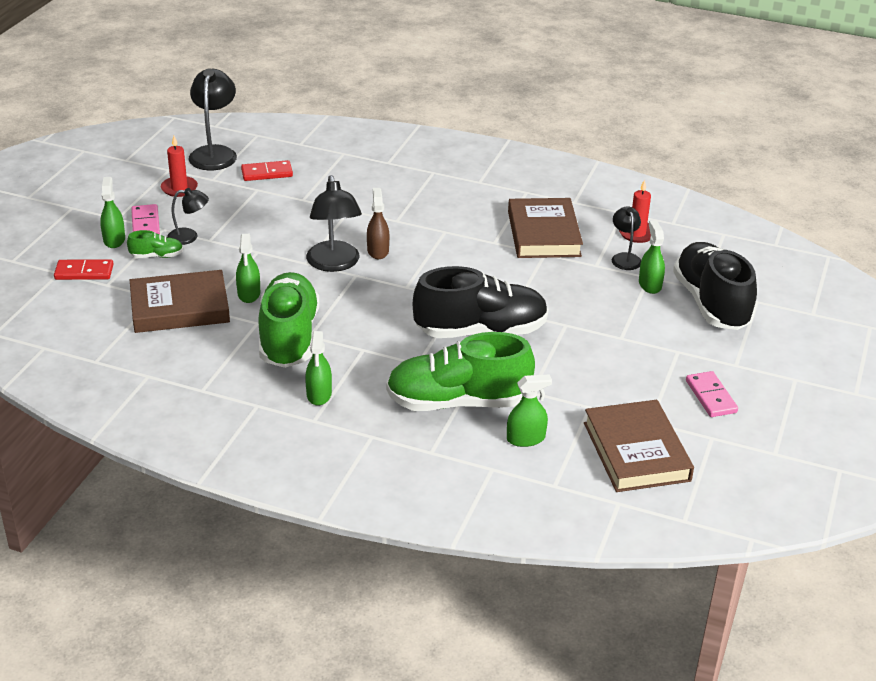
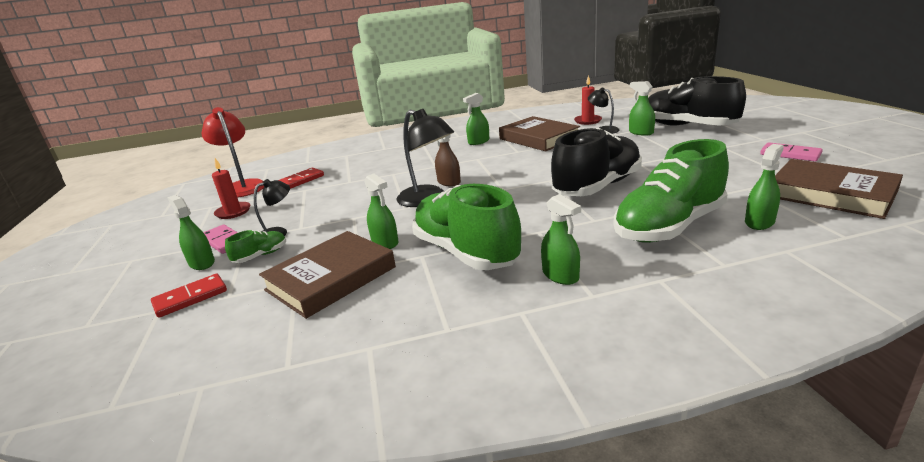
camera: 30 degrees left, 10 degrees down
black lamp [188,69,237,170] -> red lamp [201,107,264,198]
none -> green spray bottle [463,93,489,145]

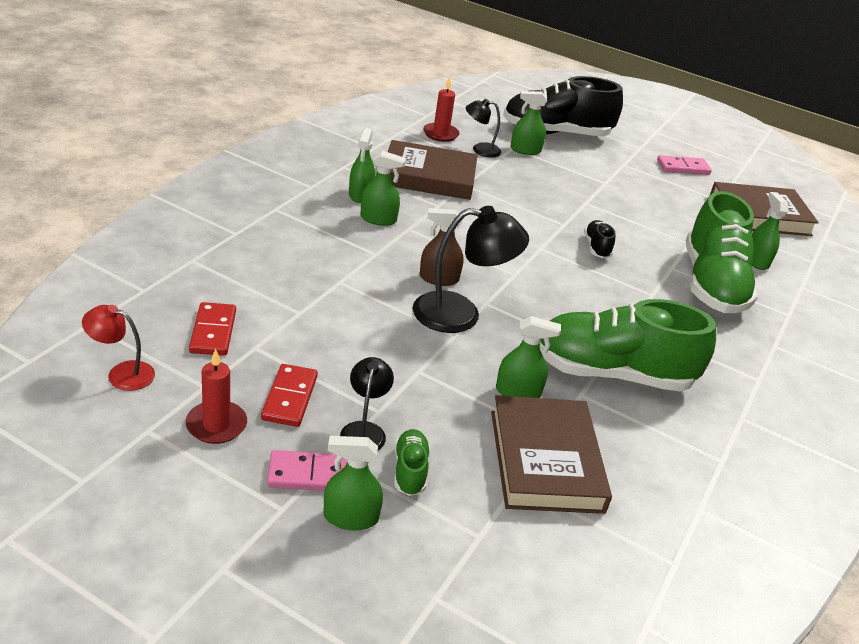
camera: 55 degrees left, 10 degrees up
red domino [151,274,227,318] -> red domino moved to [261,364,318,427]
red lamp [201,107,264,198] -> red lamp [82,305,155,391], size x0.57
green spray bottle [541,194,581,285] -> green spray bottle moved to [360,151,406,226]
black shoe [551,128,642,196] -> black shoe [584,220,615,258], size x0.42

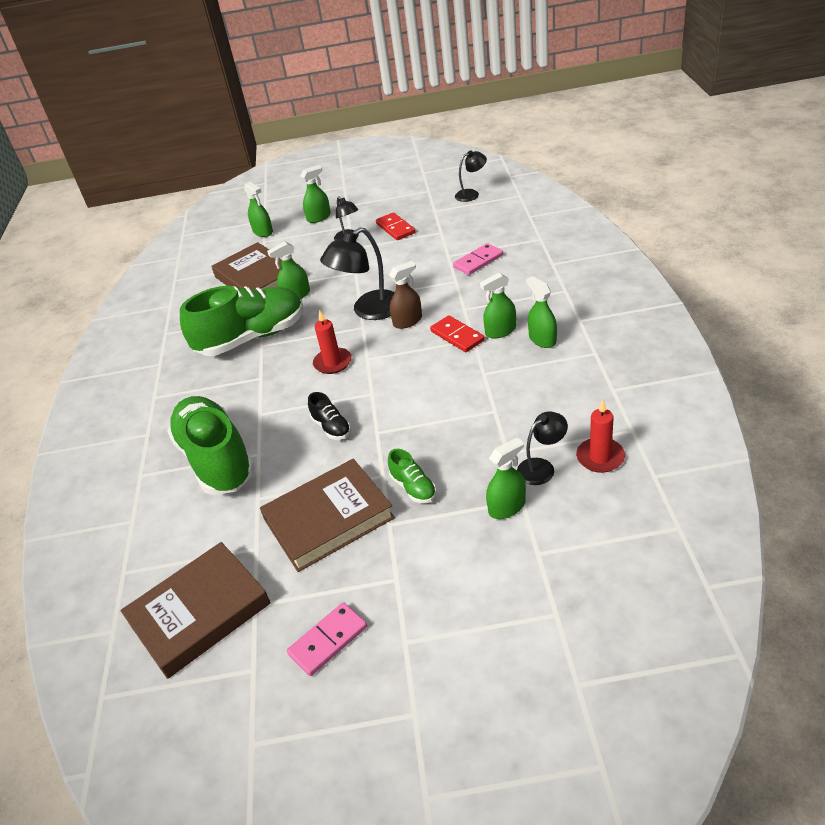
camera: 155 degrees right, 5 degrees up
red lamp [82,305,155,391] -> black lamp [455,150,487,202]
red candle [186,349,247,444] -> red candle moved to [313,310,352,374]
red domino [189,302,236,356] -> red domino moved to [430,315,485,352]
pink domino [267,450,347,491] -> pink domino moved to [453,243,503,275]
brown book [388,140,478,200] -> brown book moved to [260,459,395,572]
green shoe [394,429,430,496] -> green shoe moved to [388,449,437,503]
black shoe [503,76,623,136] -> none
green spray bottle [752,192,788,270] -> green spray bottle moved to [244,182,273,237]

